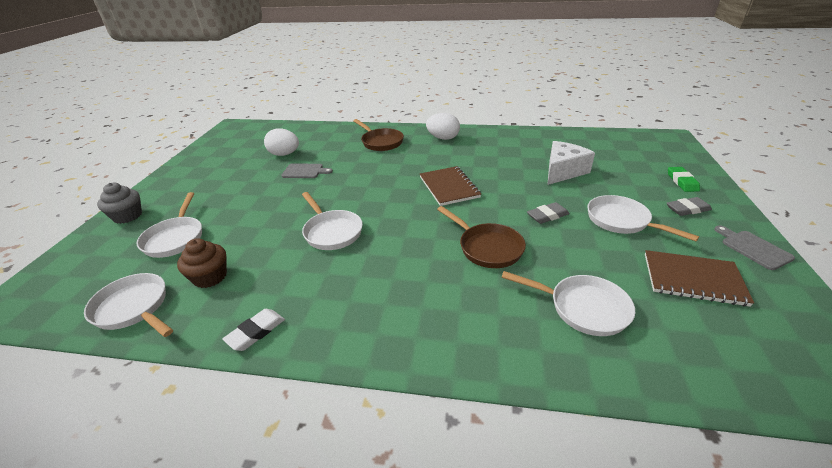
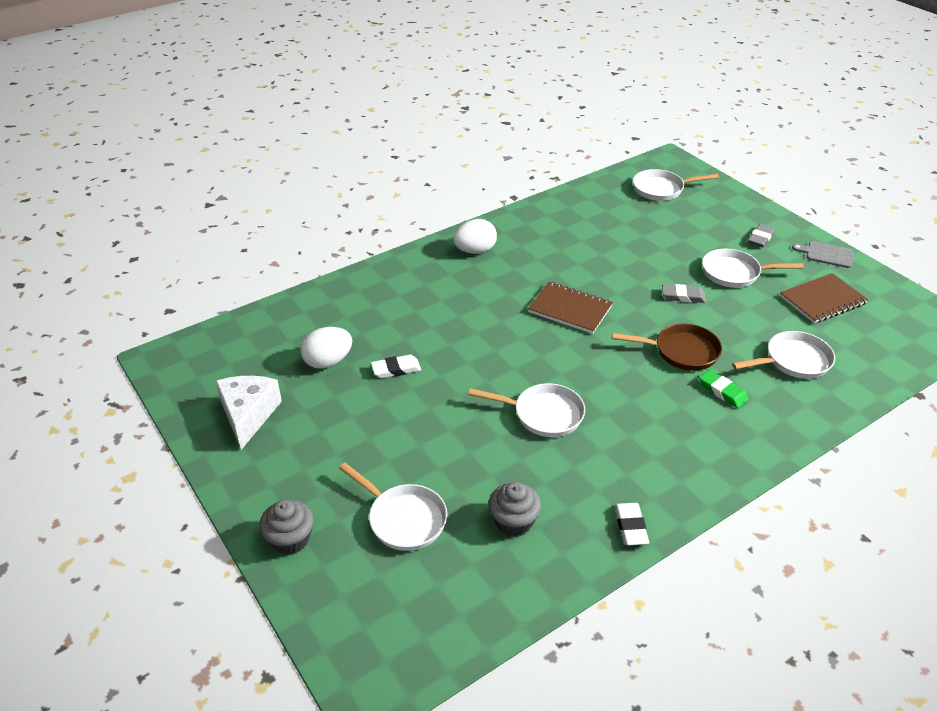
camera: 45 degrees left, 5 degrees up
white pan [84,273,173,337] -> white pan moved to [633,169,719,201]
brown cupcake [177,238,227,288] -> grey cupcake [488,482,541,537]
grey cutting board [281,163,333,178] -> white eraser [371,355,421,378]
brown pan [353,119,404,151] -> none
grey eraser [527,202,570,224] -> grey eraser turned 75 degrees clockwise [662,284,706,303]
white cheese [547,141,595,185] -> white cheese moved to [216,376,282,450]
green eraser [668,167,700,192] -> green eraser moved to [699,369,749,408]

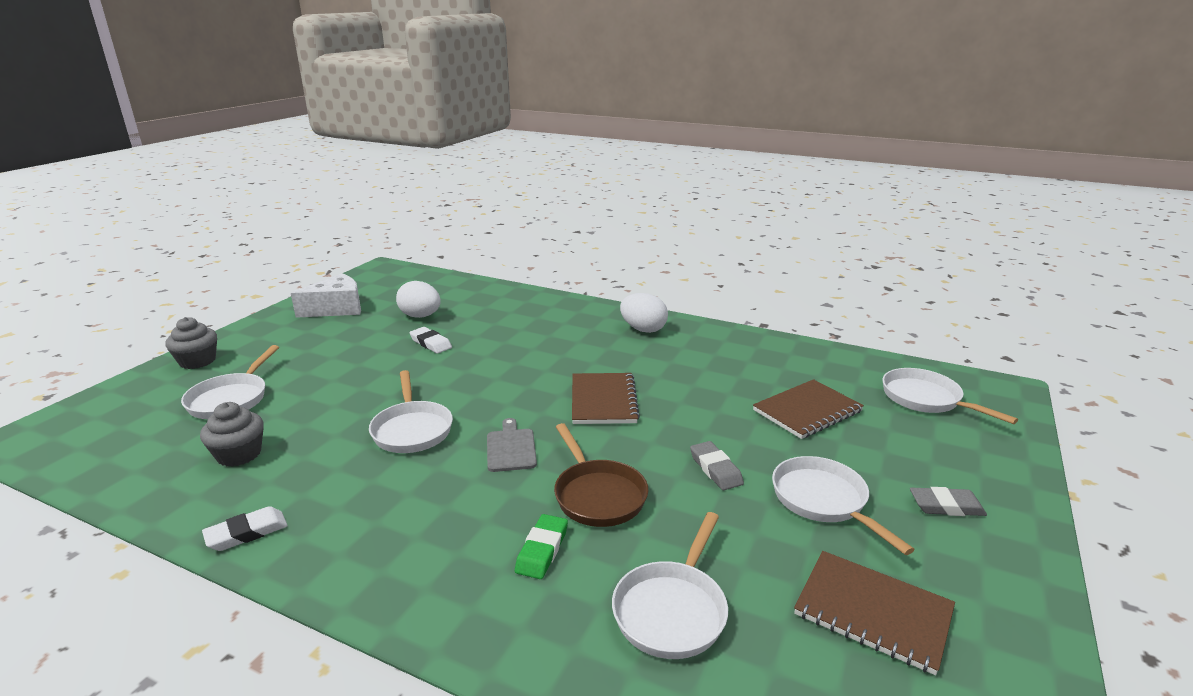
camera: 60 degrees right, 15 degrees down
white pan [732,331,835,379] -> white pan turned 75 degrees clockwise [612,512,728,659]
grey cutting board [792,241,854,268] -> grey cutting board moved to [487,418,537,472]
none -> brown notebook [753,379,864,439]

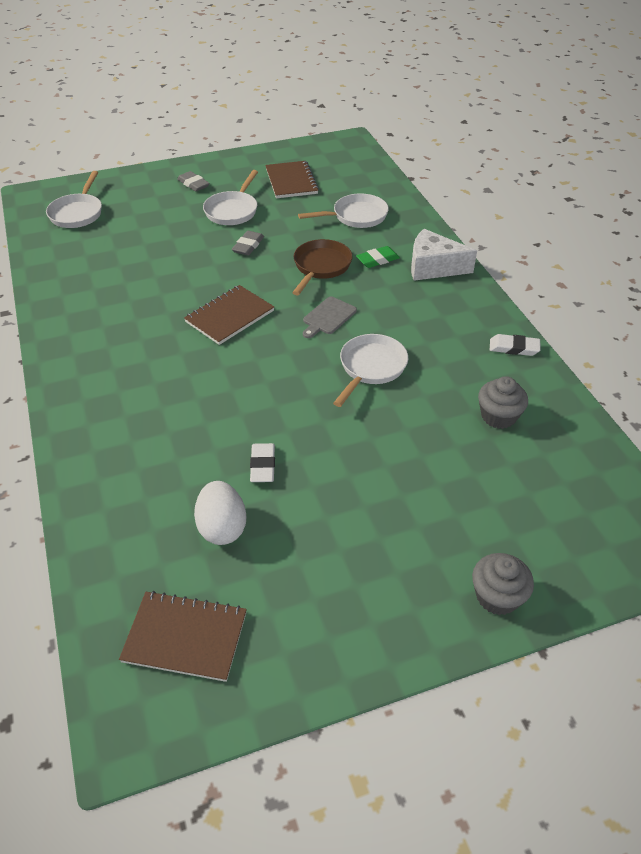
camera: 135 degrees left, 20 degrees up
white pan [181,345,279,419] -> none
white cheese [291,273,361,318] -> white cheese moved to [411,229,477,281]
white egg [620,293,668,333] -> none
brown notebook [753,379,864,439] -> brown notebook moved to [119,591,247,682]

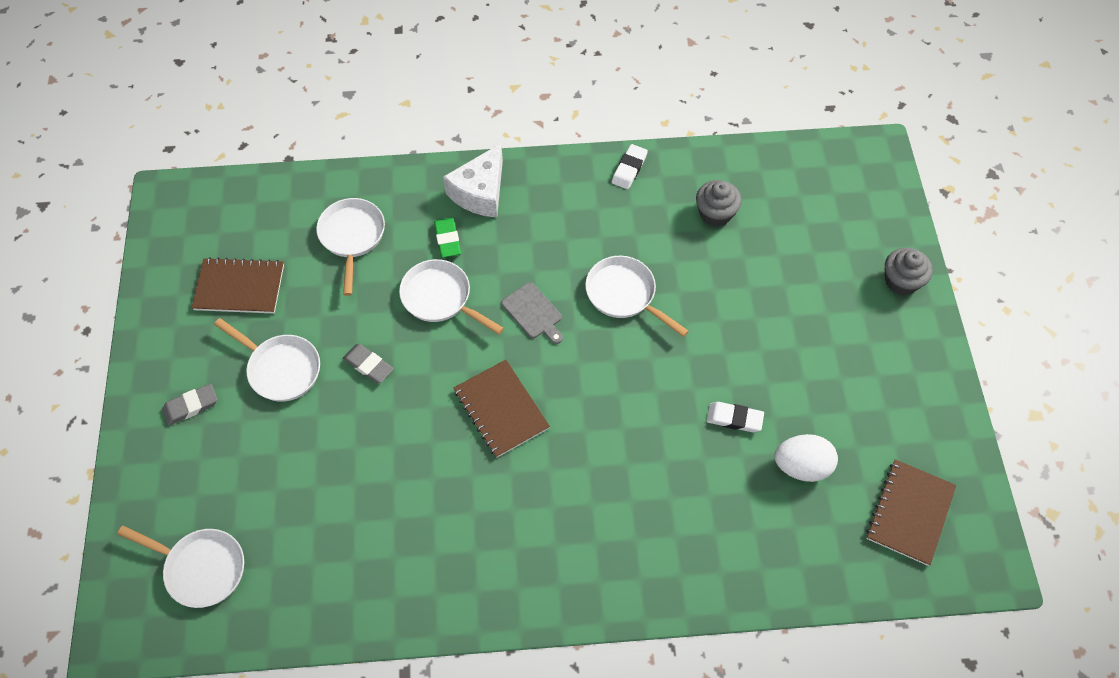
camera: 75 degrees left, 15 degrees up
brown pan [292,239,353,295] -> white pan [399,259,504,334]

